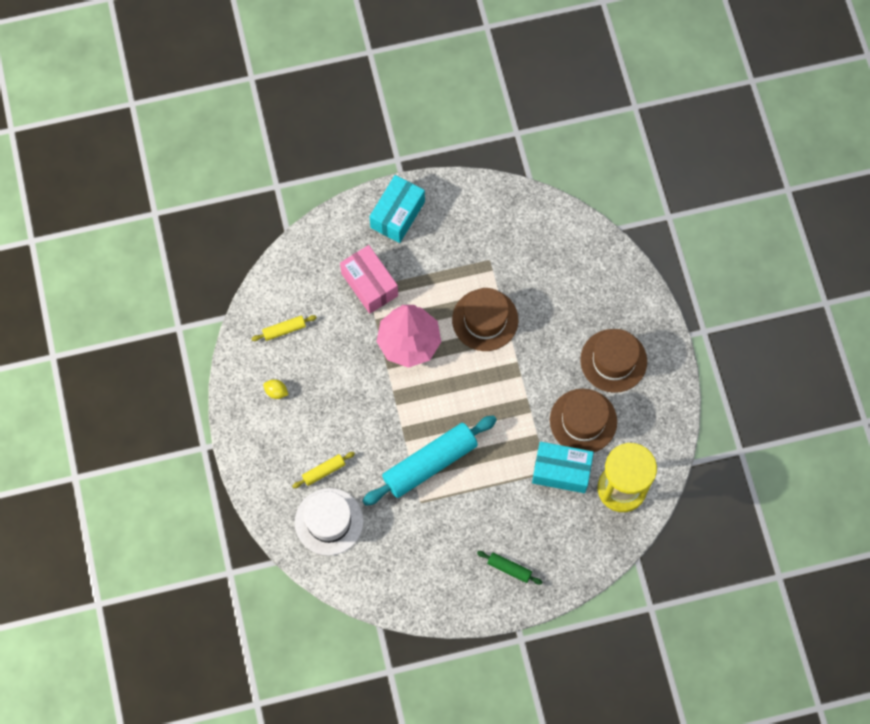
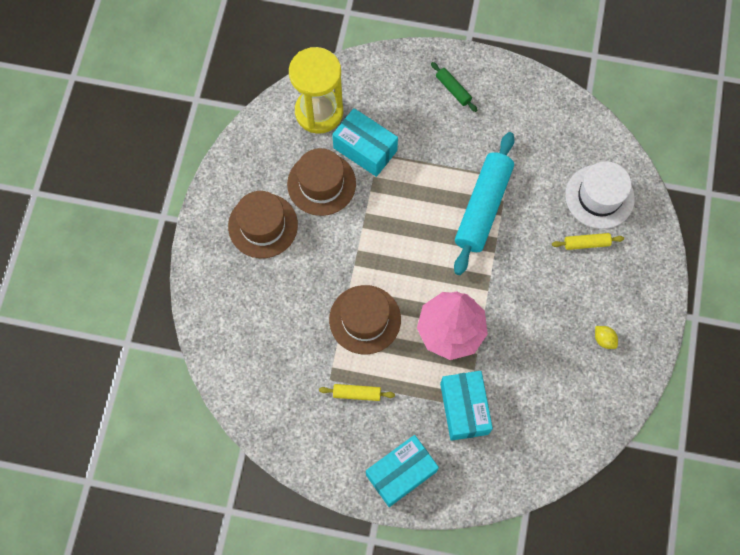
camera: 155 degrees left, 0 degrees up
yellow rolling pin [251,315,317,341] -> yellow rolling pin moved to [319,384,395,401]
pink box [340,245,398,314] -> turquoise box [440,371,493,441]
turquoise rolling pin [362,415,497,506] -> turquoise rolling pin turned 60 degrees counterclockwise [454,132,515,275]

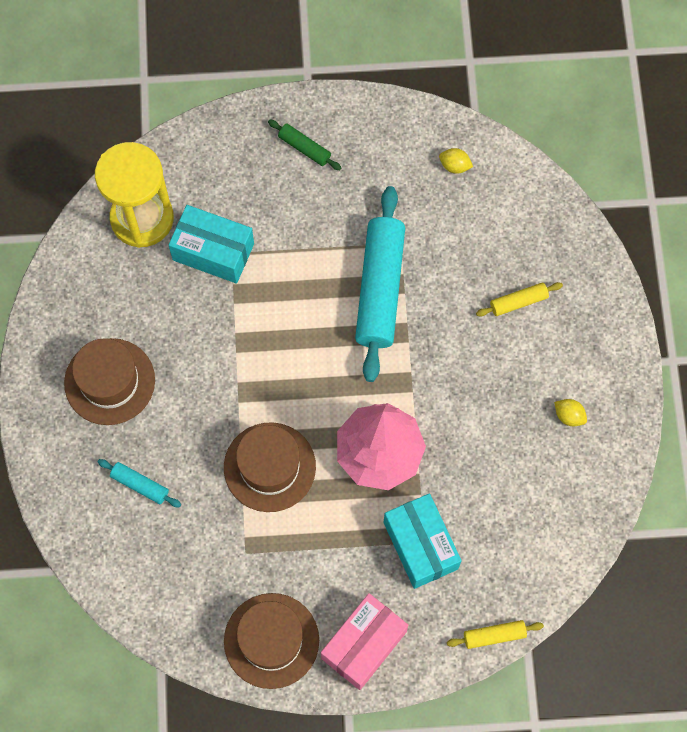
camera: 15 degrees left, 0 degrees up
brown hat [287,148,356,216] -> brown hat moved to [224,593,319,689]
yellow rolling pin [319,384,395,401] -> yellow rolling pin moved to [447,620,544,649]
turquoise box [366,435,439,507] -> pink box [321,593,408,690]
white hat [565,161,635,229] -> none
none -> turquoise rolling pin [98,459,181,507]
none -> yellow lemon [439,148,473,174]

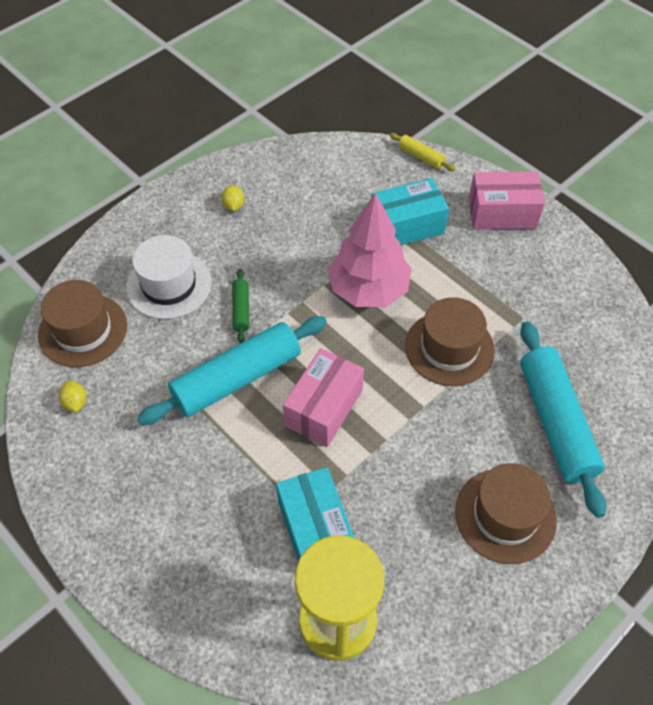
camera: 130 degrees left, 15 degrees down
turquoise rolling pin [98,459,181,507] -> turquoise rolling pin [520,321,606,518], size x2.24
brown hat [224,593,319,689] -> brown hat moved to [38,280,127,367]
green rolling pin [268,120,342,170] -> green rolling pin moved to [232,269,249,343]
turquoise box [384,494,461,589] -> turquoise box turned 45 degrees clockwise [371,178,449,245]
yellow rolling pin [476,282,563,317] -> white hat [126,235,211,319]
none -> pink box [283,348,364,447]

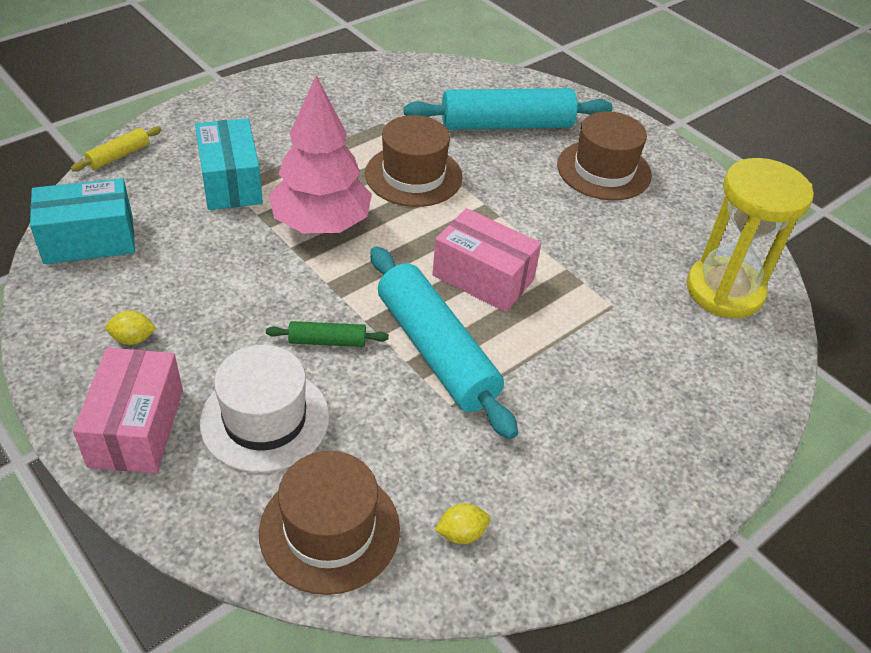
camera: 90 degrees left, 10 degrees down
turquoise box [276,467,354,562] -> turquoise box moved to [30,178,135,264]
pink box [469,171,545,230] -> pink box moved to [73,348,183,473]

